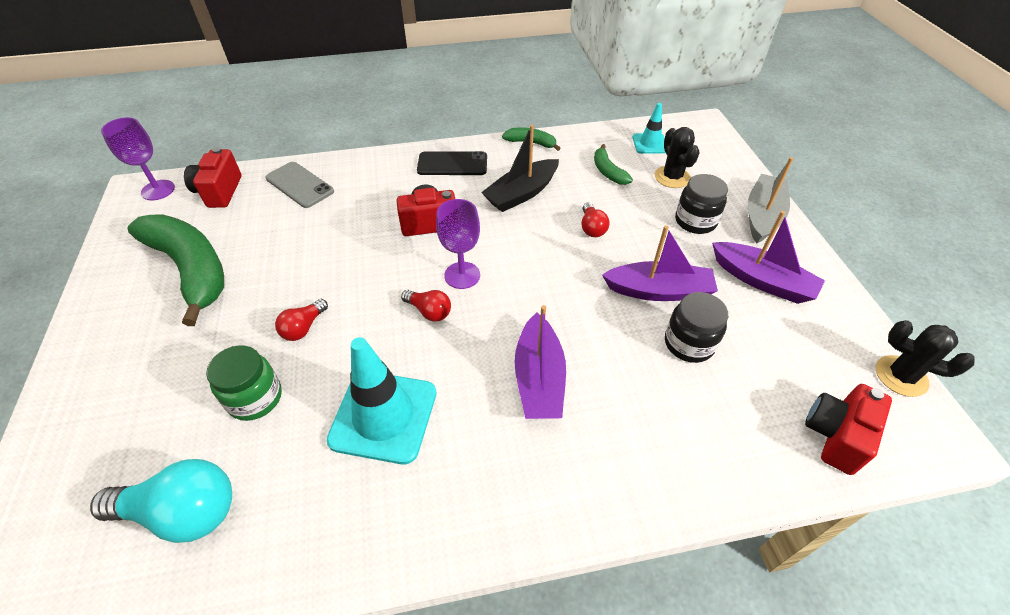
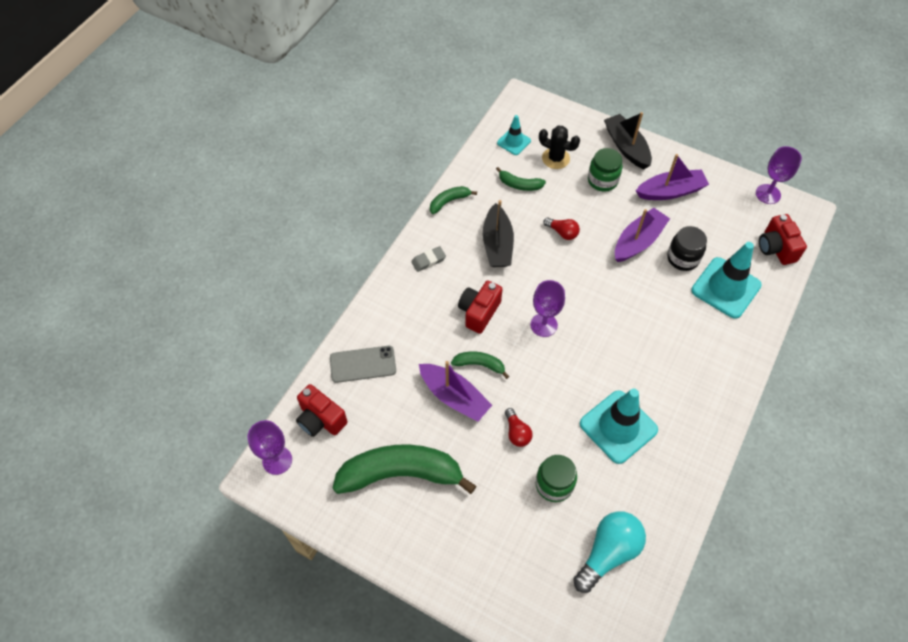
camera: 50 degrees left, 10 degrees up
red light bulb [401,290,451,322] -> none
black phone [417,151,487,175] -> grey eraser [411,246,446,272]
purple boat [514,305,566,419] -> purple boat moved to [419,361,492,422]
black jar [675,174,728,234] -> green jar [588,148,622,192]
grey boat [748,157,794,243] -> black boat [604,112,652,169]
black cactus [876,320,975,397] -> purple goblet [756,146,802,204]
none -> green banana [451,352,509,379]
none -> turquoise traffic cone [691,242,762,319]

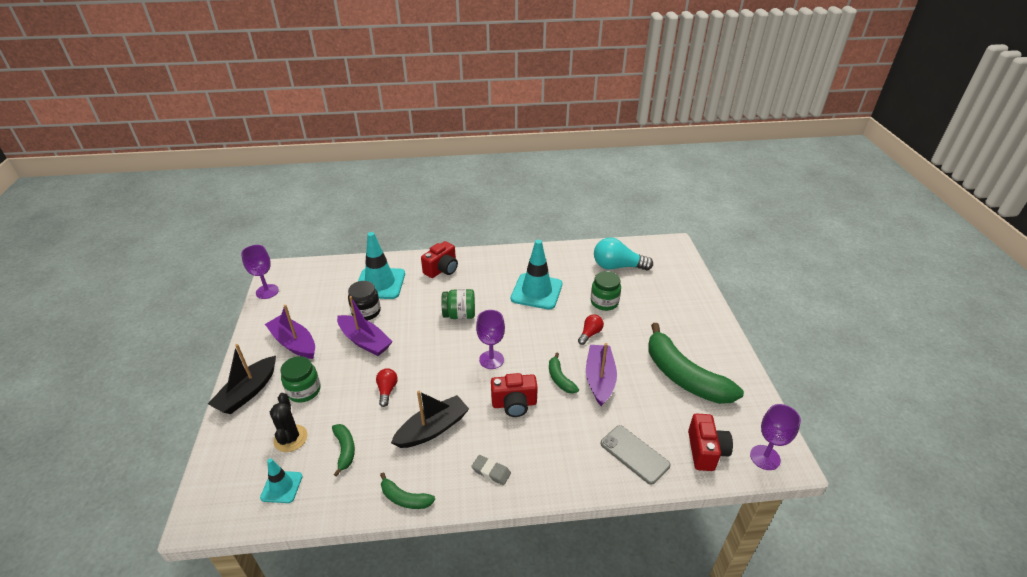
camera: 125 degrees left, 20 degrees down
purple boat [615,208,670,262] -> purple boat turned 150 degrees counterclockwise [337,296,393,356]
red camera [759,214,807,265] -> red camera moved to [421,241,458,278]
none -> green jar [442,289,475,319]

